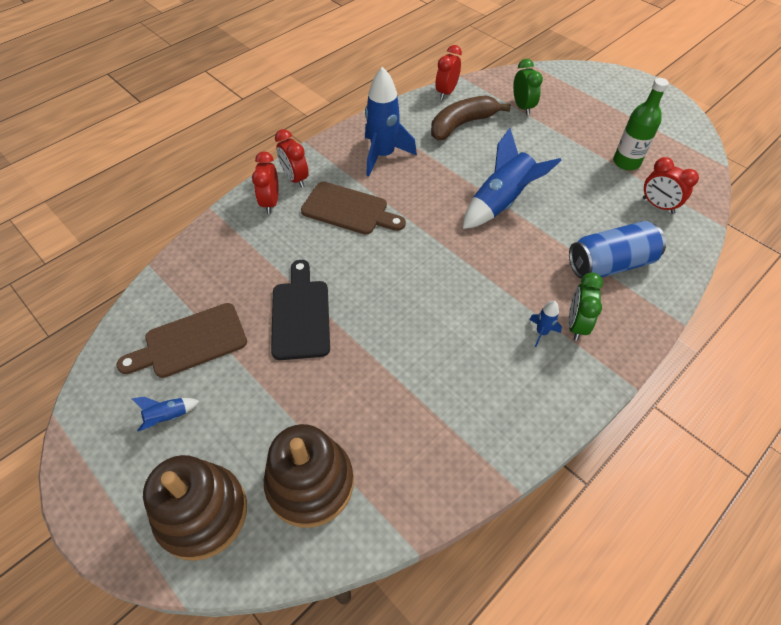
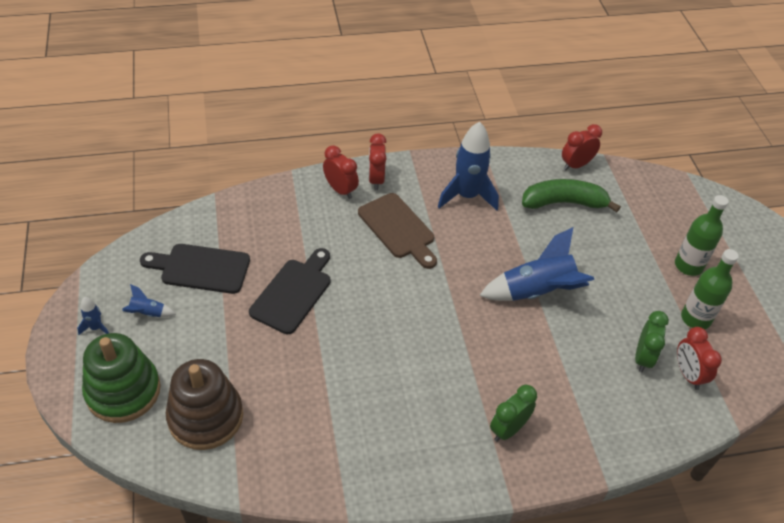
camera: 30 degrees right, 5 degrees down
brown cutting board [117,303,247,378] -> black cutting board [140,244,250,294]
brown stacking toy [143,455,247,561] -> green stacking toy [82,333,161,423]
red clock [252,151,279,214] -> red clock turned 105 degrees clockwise [323,145,359,199]
brown banana [431,95,511,140] -> green banana [522,179,621,212]
green clock [513,59,543,115] -> green clock moved to [635,311,669,373]
blue rocket [529,301,562,347] -> blue rocket moved to [77,297,109,335]
blue can [569,221,666,279] -> none
none -> green bottle [675,195,728,276]

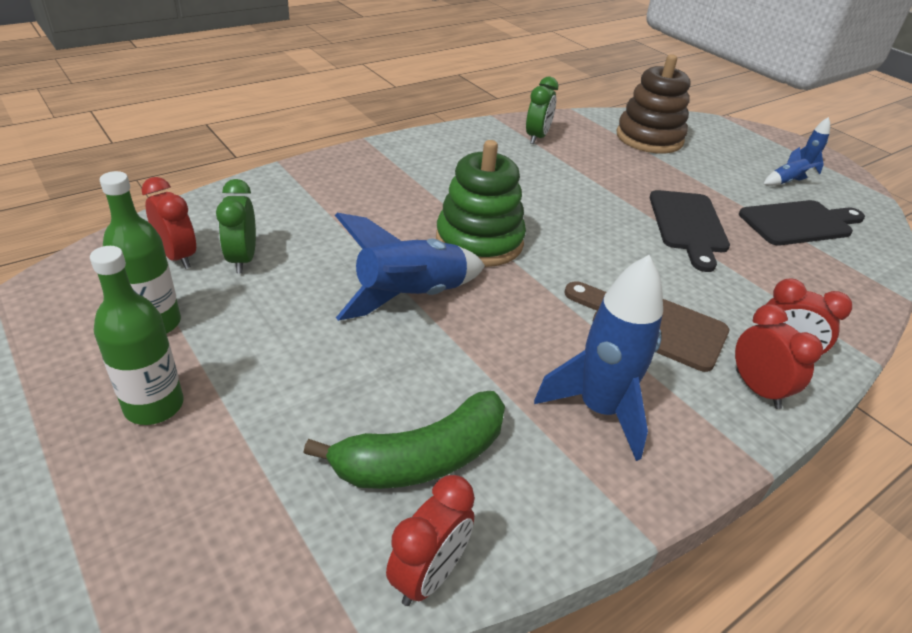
camera: 155 degrees right, 10 degrees down
green stacking toy [82,333,161,423] -> green stacking toy moved to [436,140,526,267]
green clock [490,385,537,442] -> green clock moved to [526,76,559,144]

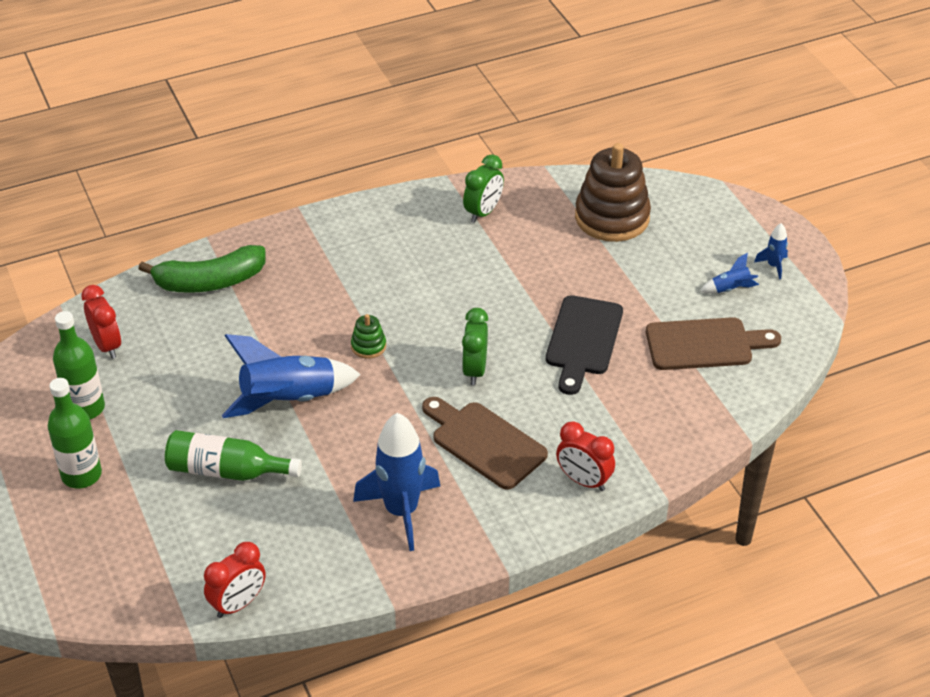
camera: 15 degrees right, 5 degrees up
green clock [216,179,256,273] -> green clock moved to [462,308,488,385]
green banana [303,391,505,489] -> green banana moved to [138,245,265,293]
green stacking toy [436,140,526,267] -> green stacking toy [351,314,386,359], size x0.44
red clock [735,304,823,409] -> none
black cutting board [739,200,865,246] -> brown cutting board [646,317,781,370]
none -> green bottle [165,430,302,481]

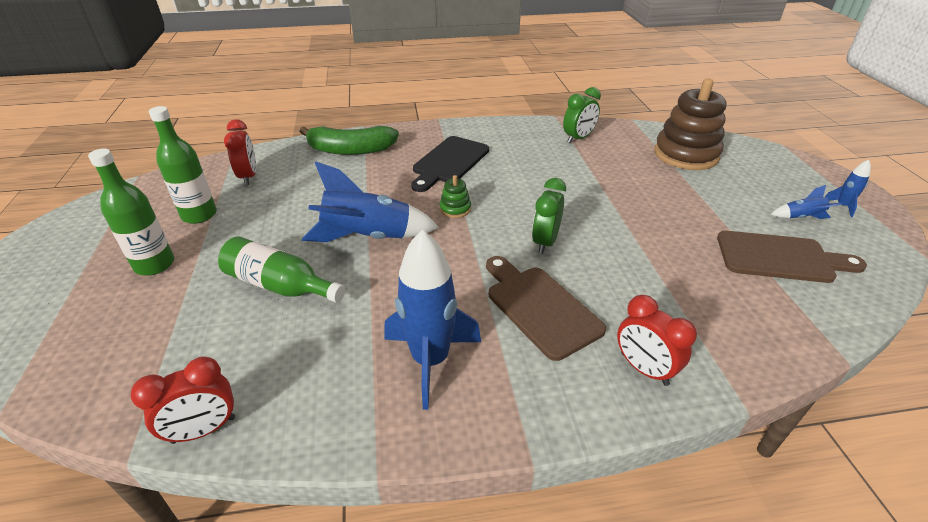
camera: 15 degrees right, 5 degrees down
black cutting board [546,295,623,395] -> black cutting board moved to [411,136,489,192]

